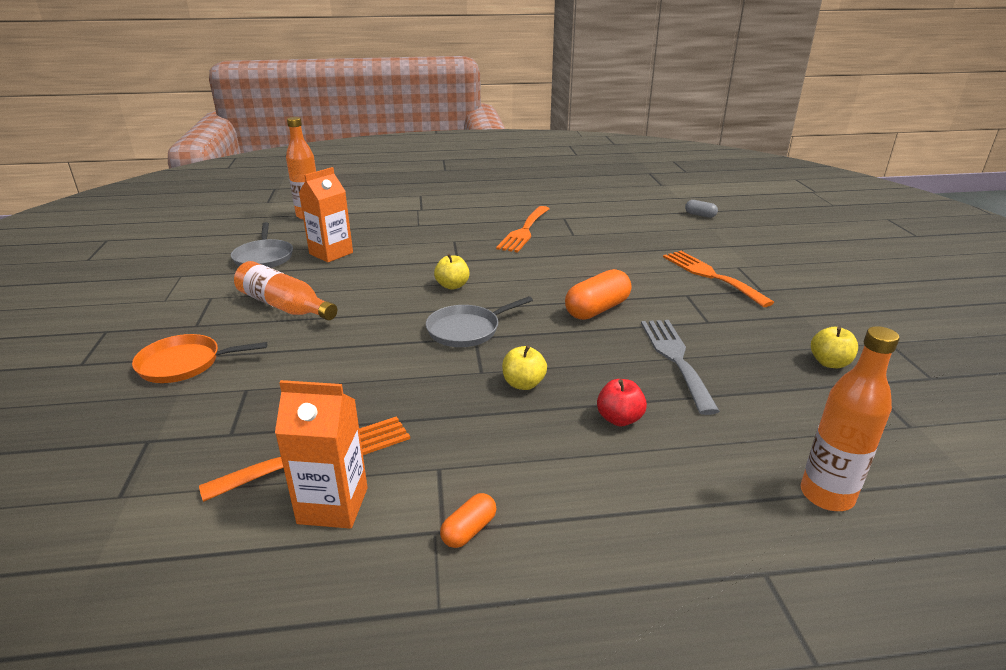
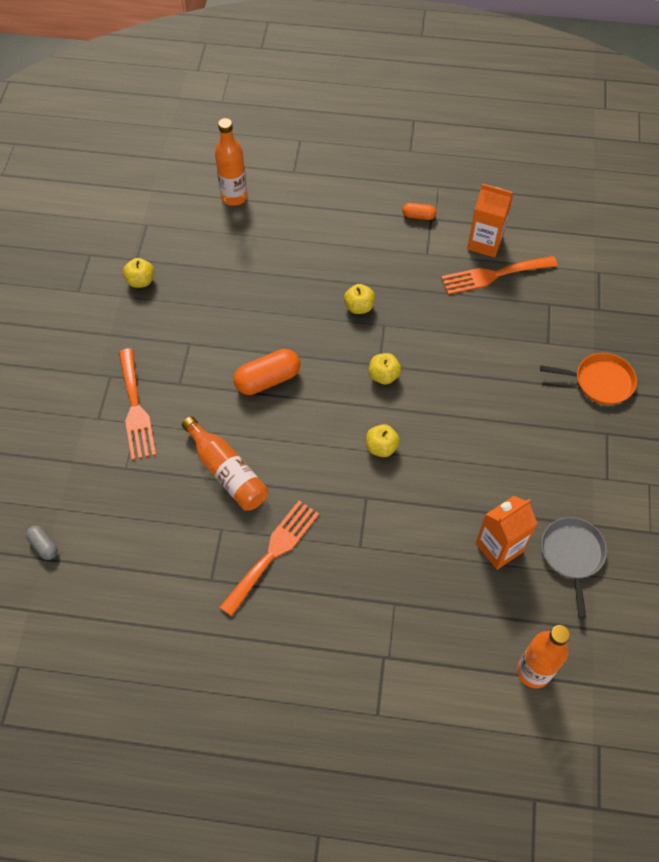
camera: 165 degrees left, 30 degrees up
orange bottle [234,261,337,320] -> orange bottle moved to [182,416,268,511]
grey pan [426,296,533,347] -> yellow apple [369,353,401,385]
orange capsule [440,493,496,548] -> orange capsule turned 45 degrees clockwise [402,203,436,220]
red apple [597,379,647,426] -> none
grey fork [641,320,720,415] -> none

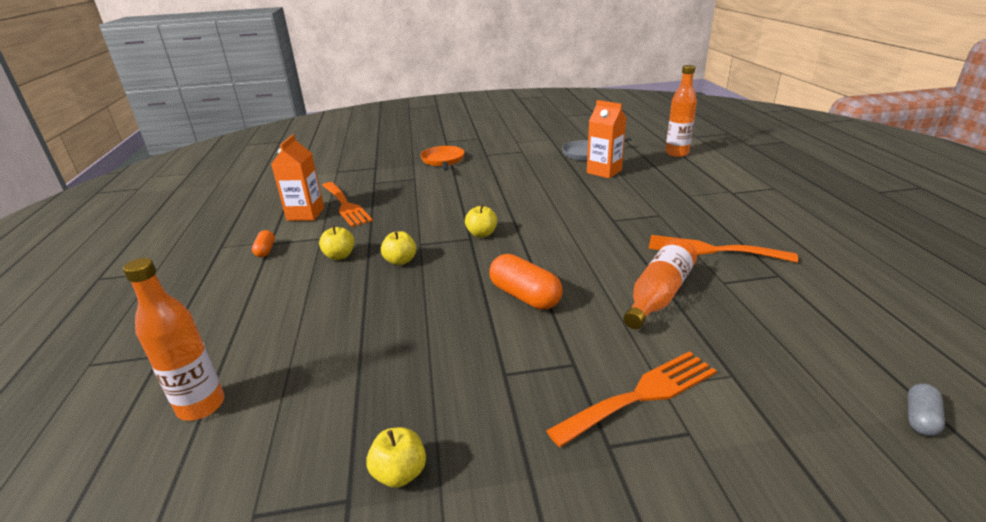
camera: 105 degrees left, 30 degrees down
yellow apple [366,424,400,457] -> yellow apple moved to [319,225,354,260]

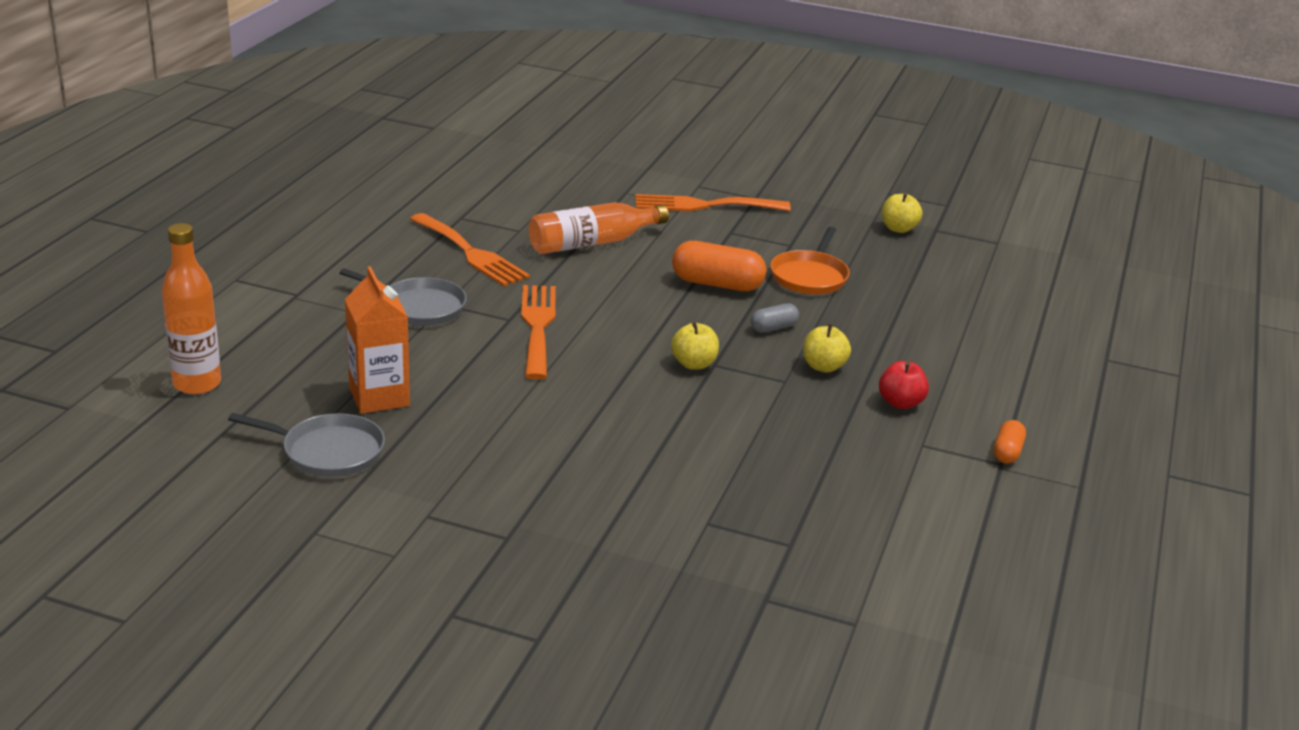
camera: 155 degrees left, 0 degrees up
orange bottle [123,258,224,421] -> none
orange carton [271,135,324,221] -> none
yellow apple [319,225,354,260] -> red apple [879,361,929,409]
orange fork [322,182,373,227] -> orange fork moved to [521,285,556,380]
orange pan [420,146,465,171] -> orange pan moved to [770,227,850,294]
orange capsule [489,254,563,310] -> orange capsule turned 60 degrees counterclockwise [672,241,766,291]
grey capsule [908,383,945,436] -> grey capsule moved to [751,303,799,333]
none -> grey pan [340,268,467,326]

